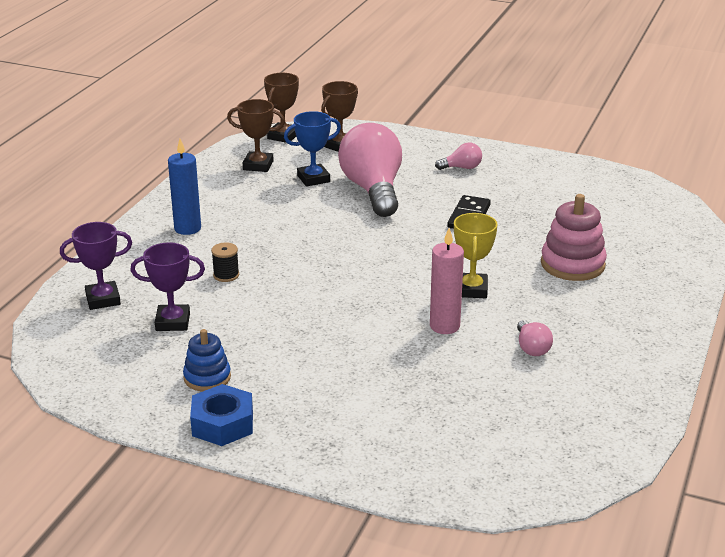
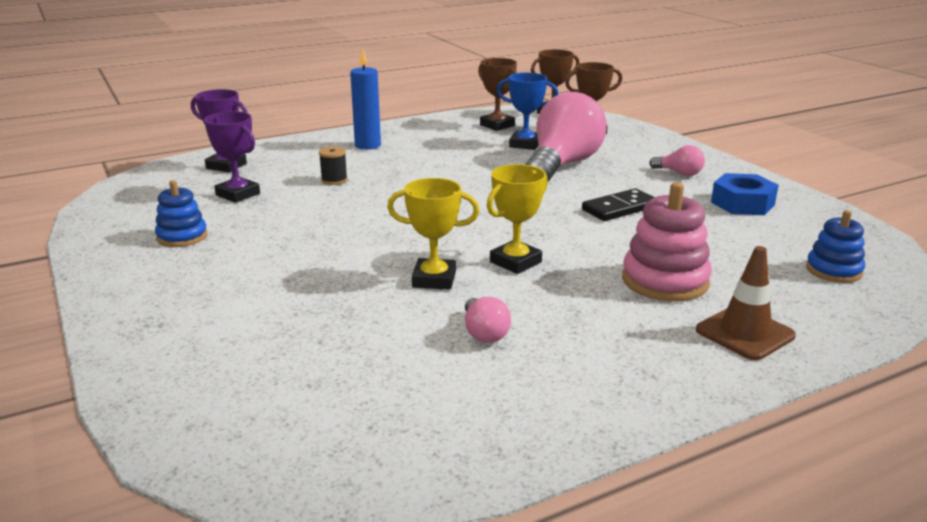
camera: 40 degrees right, 5 degrees down
blue nut [190,384,253,446] -> blue nut moved to [711,173,779,215]
pink candle [430,228,464,334] -> yellow trophy [387,178,479,290]
pink light bulb [517,320,553,356] -> pink light bulb turned 45 degrees counterclockwise [465,297,511,343]
none -> brown traffic cone [696,246,796,360]
none -> blue stacking toy [806,210,865,283]

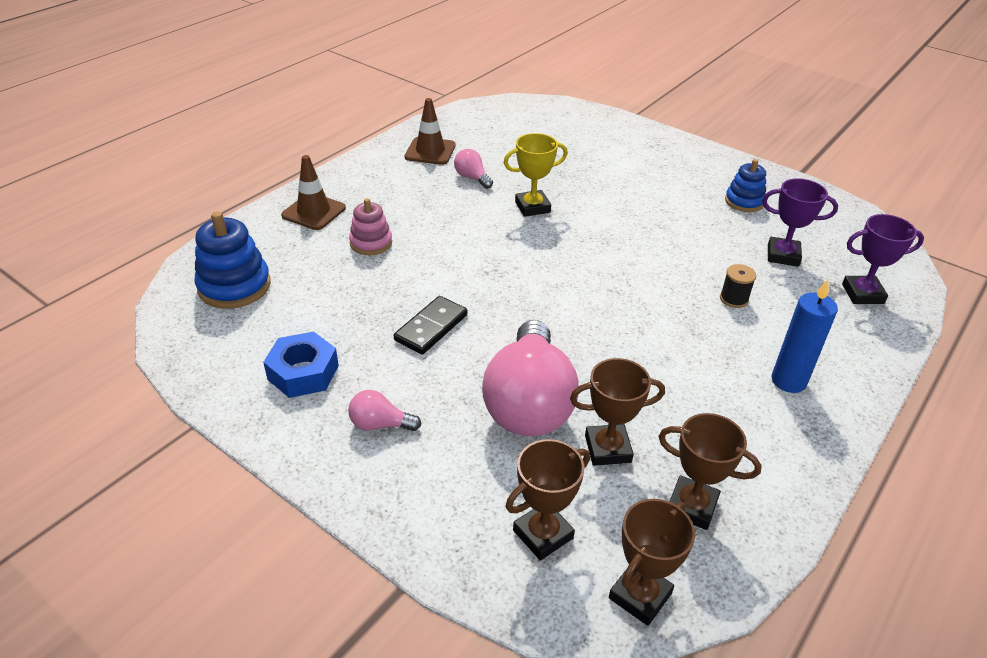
camera: 155 degrees right, 15 degrees up
yellow trophy [487,164,548,274] -> none
blue trophy [497,73,559,150] -> brown trophy [570,358,665,466]
pink stacking toy [622,182,712,302] -> pink stacking toy [349,198,392,255], size x0.64
blue stacking toy [806,210,865,283] -> blue stacking toy [195,211,271,309], size x1.57
none -> brown traffic cone [405,98,456,165]

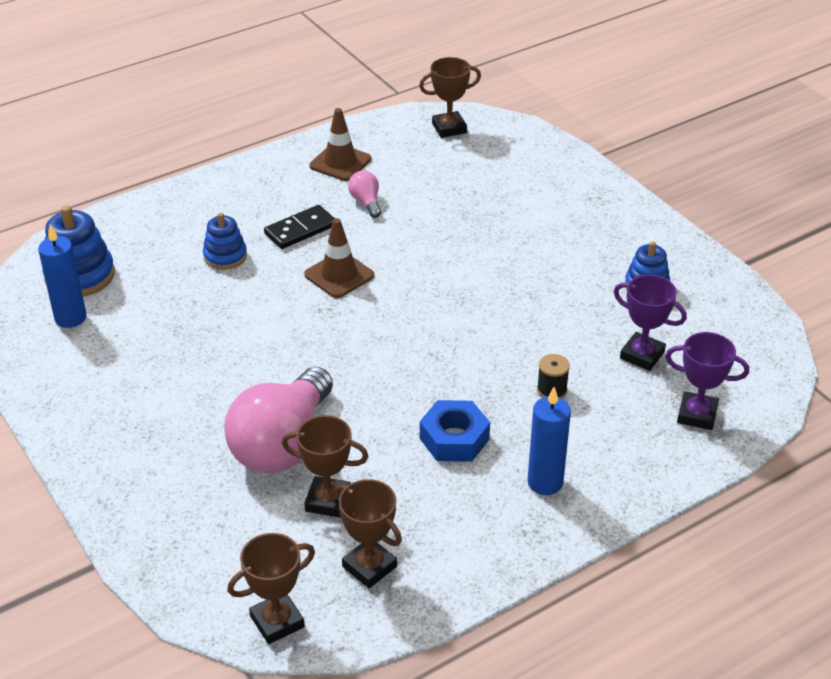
camera: 20 degrees right, 0 degrees up
blue nut [263,332,339,398] -> blue nut moved to [420,400,490,462]
brown traffic cone [281,155,346,230] -> brown traffic cone moved to [304,218,374,298]
pink light bulb [348,390,421,431] -> none
pink stacking toy [349,198,392,255] -> blue stacking toy [203,213,247,270]
black domino [394,296,467,355] -> black domino moved to [264,205,335,249]
yellow trophy [503,133,568,217] -> none
brown trophy [506,439,590,561] -> brown trophy moved to [419,57,481,138]
none -> blue candle [38,225,86,328]

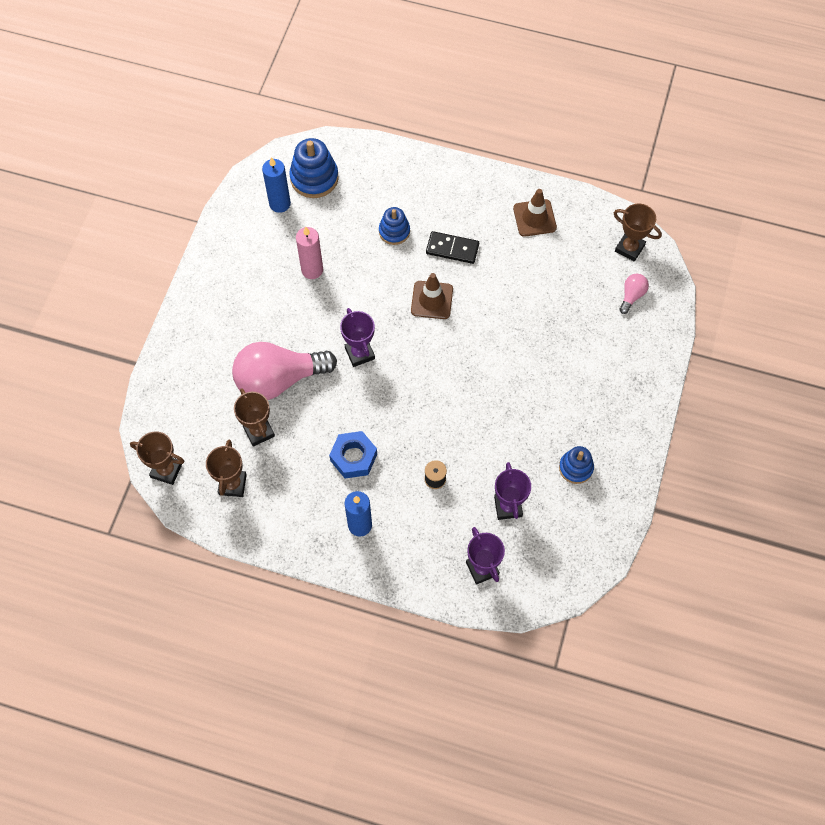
camera: 50 degrees right, 25 degrees up
pink light bulb [348,170,381,218] -> pink light bulb moved to [619,274,649,314]
none -> pink candle [296,226,323,279]
none -> purple trophy [340,308,375,367]

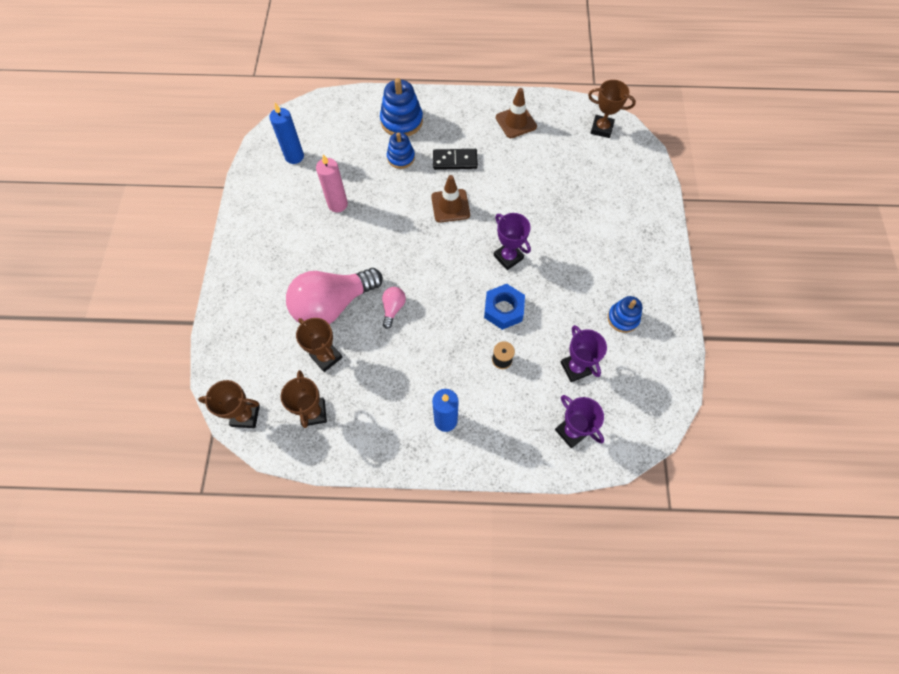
camera: 15 degrees left, 0 degrees up
blue stacking toy [289,138,339,198] -> blue stacking toy moved to [380,78,423,136]
blue nut [329,431,377,478] -> blue nut moved to [484,284,525,330]
purple trophy [340,308,375,367] -> purple trophy moved to [494,213,531,270]
pink light bulb [619,274,649,314] -> pink light bulb moved to [382,287,406,329]

